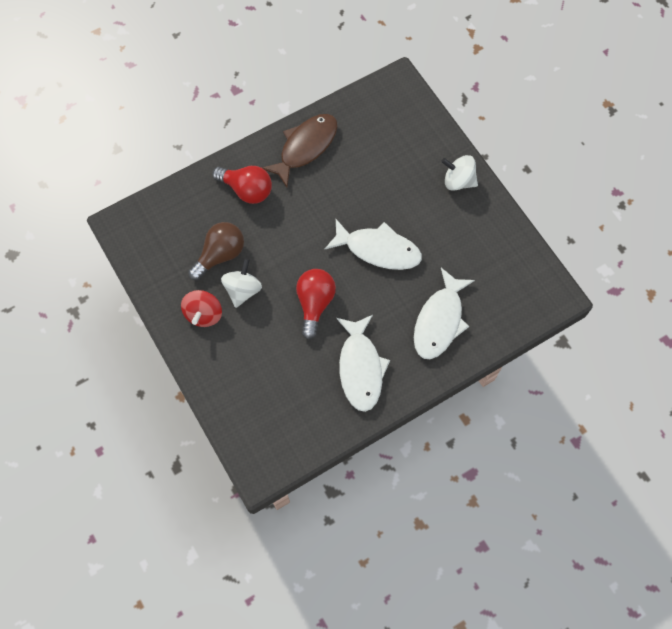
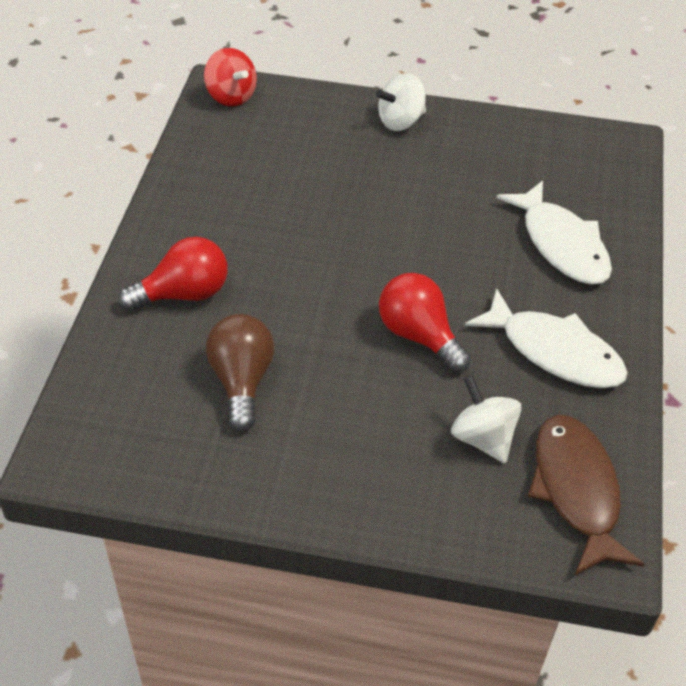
camera: 50 degrees left, 20 degrees down
red spinning top [181,290,222,327] -> red spinning top moved to [204,48,257,107]
white spinning top [221,259,262,308] -> white spinning top moved to [451,375,522,463]
brown fish [262,114,338,187] -> brown fish moved to [528,415,645,575]
white fish [325,219,422,270] -> none

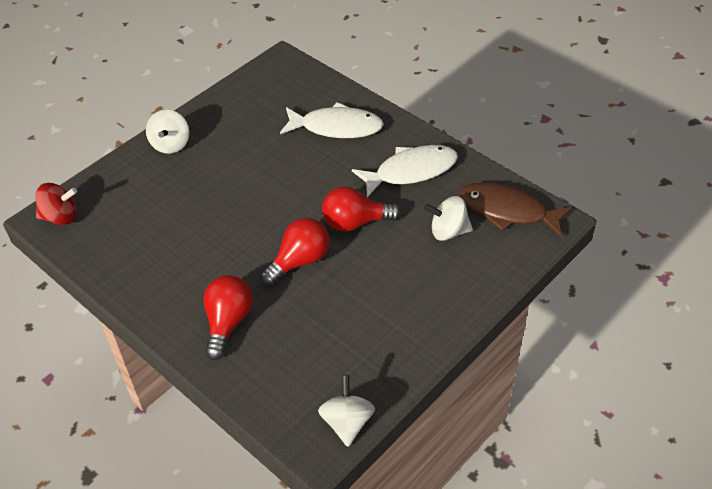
camera: 55 degrees left, 0 degrees up
brown light bulb [206,314,274,432] -> none
none -> red light bulb [260,218,330,285]
none -> white spinning top [318,375,375,447]

